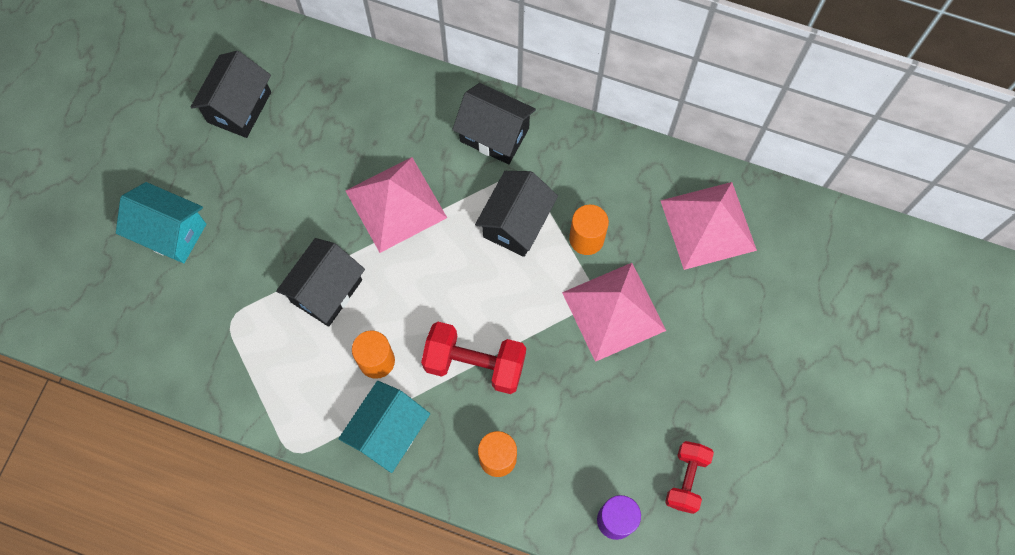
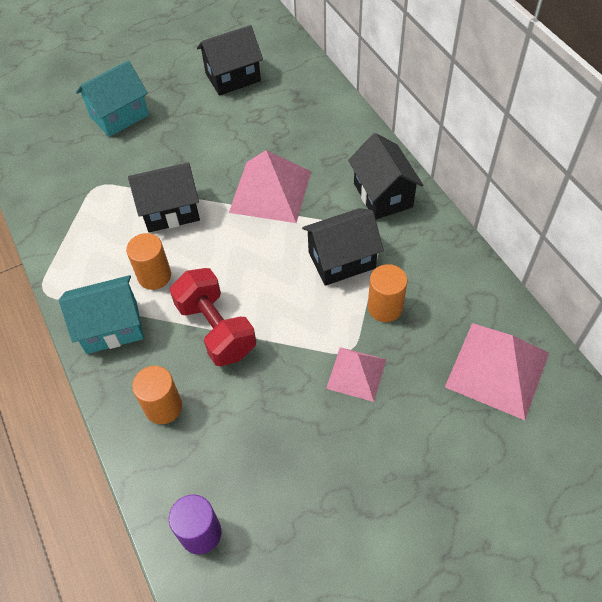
camera: 45 degrees right, 15 degrees down
turquoise house [116,182,206,263] -> turquoise house turned 75 degrees clockwise [76,60,149,137]
pink pyramid [562,263,666,362] -> pink pyramid [326,347,386,402], size x0.60
red dumbbell [665,441,714,514] -> none

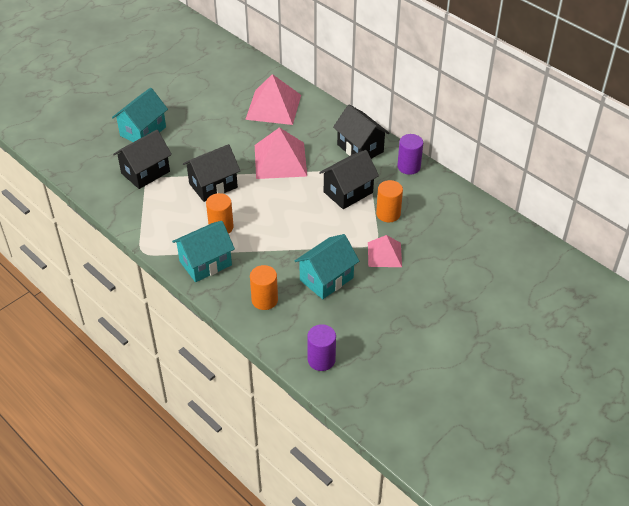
camera: 20 degrees left, 10 degrees down
red dumbbell [169,268,256,366] -> none
black house [197,25,263,96] -> black house moved to [113,130,172,189]
pink pyramid [445,323,549,420] -> pink pyramid moved to [245,74,301,125]
none -> turquoise house [295,234,359,299]
none -> purple cylinder [397,134,423,175]

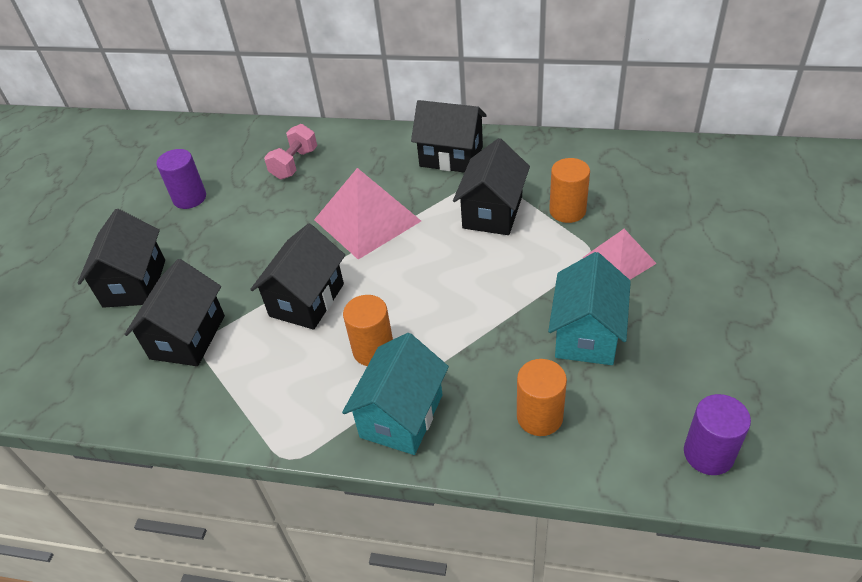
camera: 30 degrees left, 0 degrees up
turquoise house [112,88,168,142] -> black house [77,209,165,308]
pink pyramid [245,74,301,125] -> pink dumbbell [264,124,317,179]
purple cylinder [397,134,423,175] -> purple cylinder moved to [156,149,206,209]

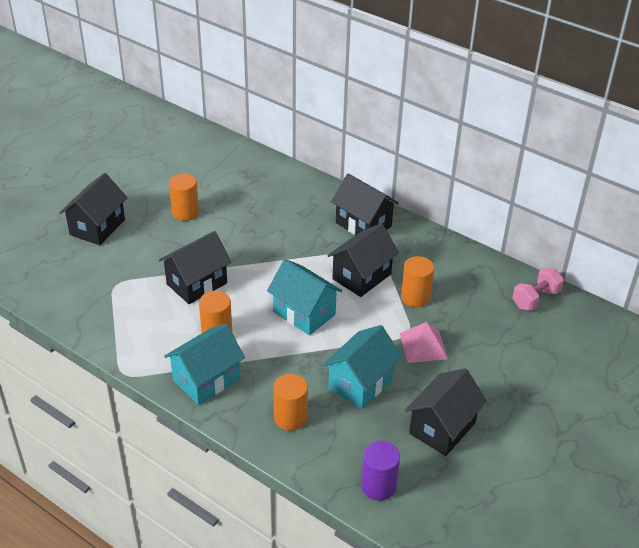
camera: 20 degrees right, 5 degrees down
black house [124,259,225,366] -> black house moved to [405,369,487,456]
purple cylinder [156,149,206,209] -> none
pink dumbbell [264,124,317,179] -> pink dumbbell moved to [512,267,564,311]
pink pyramid [314,168,421,260] -> none
none -> orange cylinder [169,174,199,221]
none -> turquoise house [267,259,342,335]

